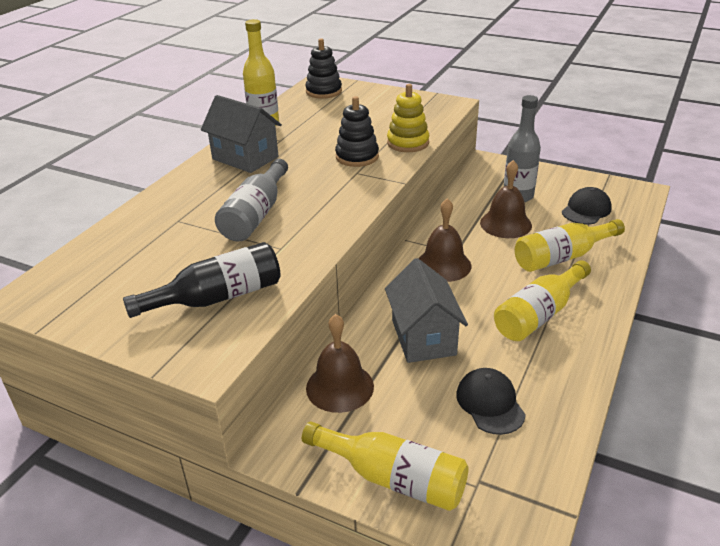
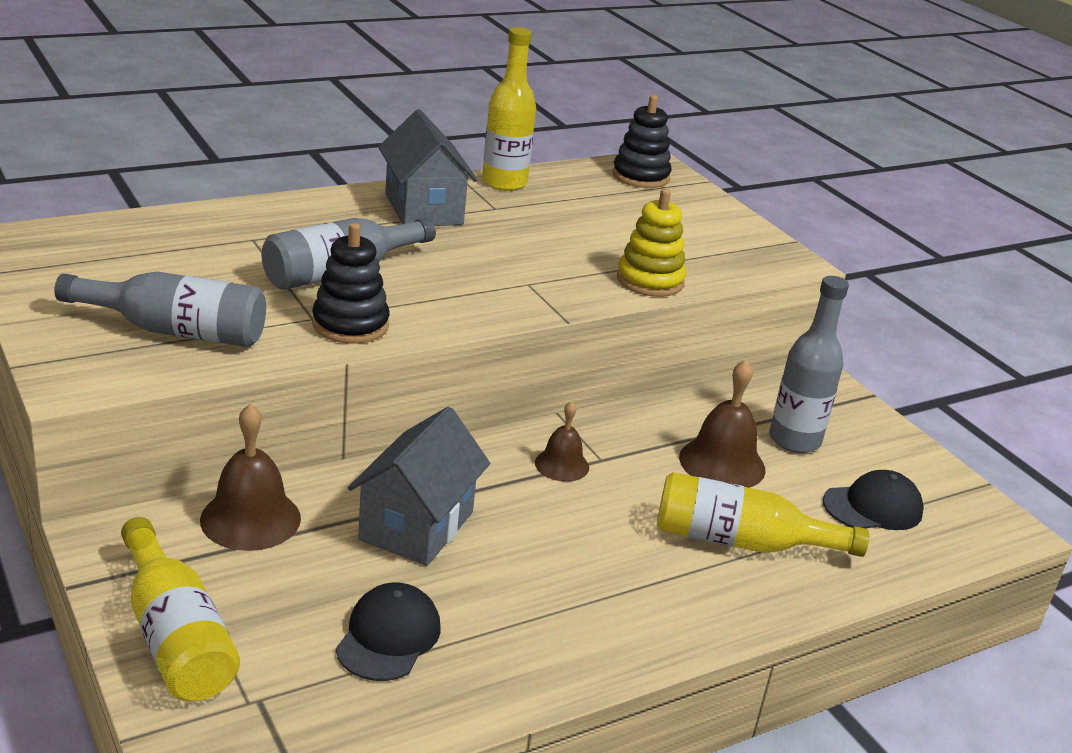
camera: 30 degrees right, 5 degrees down
black bottle [123,242,281,318] -> grey bottle [54,272,266,347]
black stacking toy [335,96,379,167] -> black stacking toy moved to [312,223,390,344]
brown bell [418,198,471,282] -> brown bell [535,401,589,482], size x0.62
yellow bottle [494,260,591,341] -> none

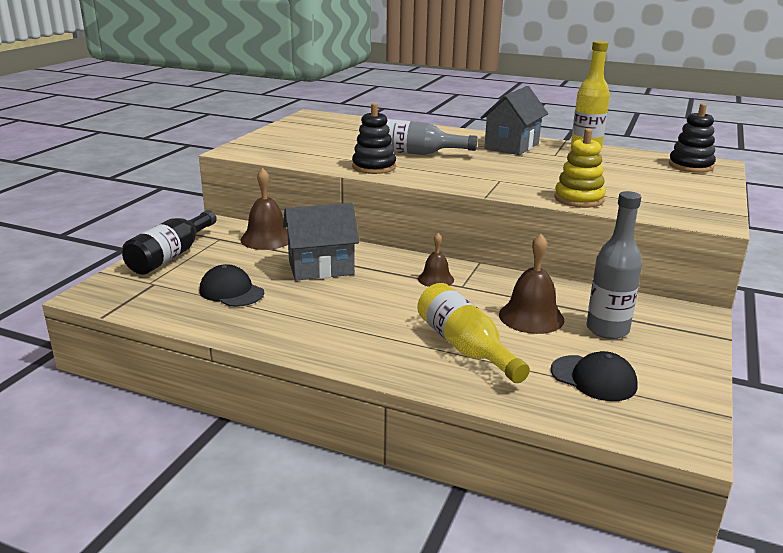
camera: 55 degrees right, 5 degrees down
grey bottle [54,272,266,347] -> none
yellow bottle [121,517,240,701] -> black bottle [122,210,217,275]
black cap [336,582,441,681] -> black cap turned 120 degrees counterclockwise [200,264,264,307]

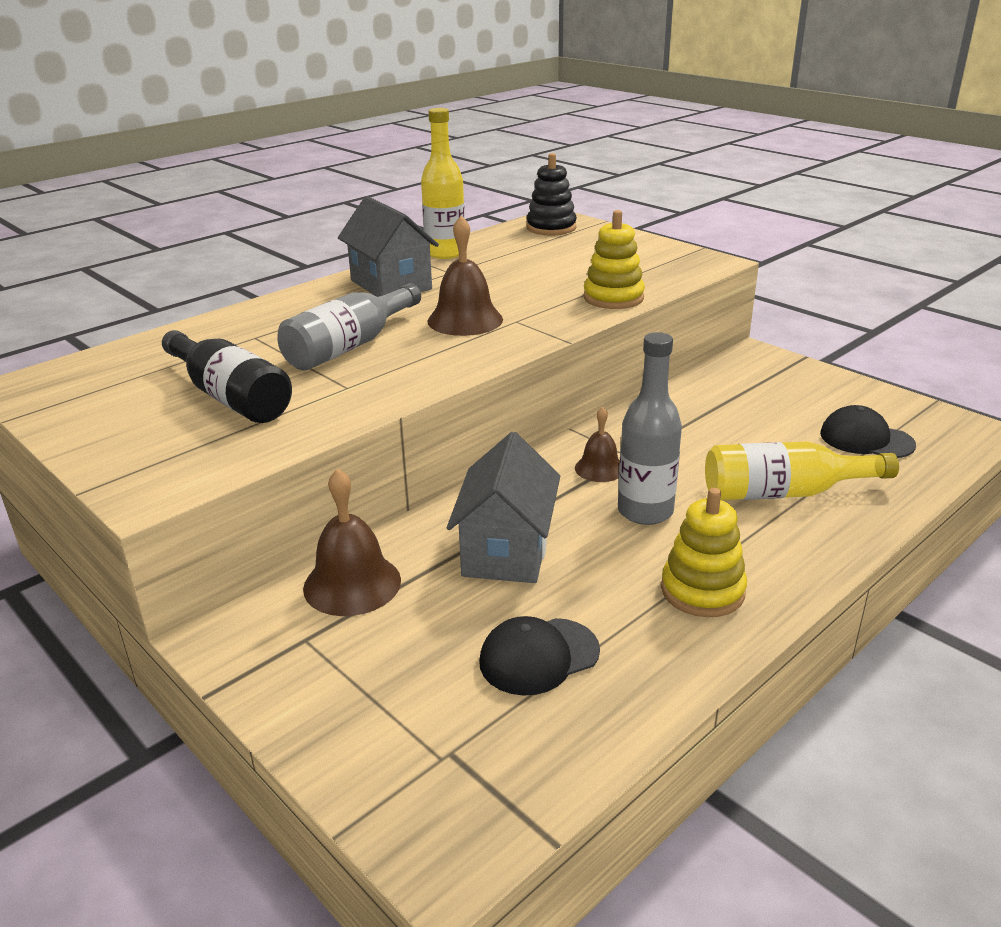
camera: 65 degrees left, 5 degrees up
black bottle [122,210,217,275] -> black bottle moved to [162,330,292,423]
black stacking toy [352,103,396,174] -> none
brown bell [499,234,565,334] -> brown bell moved to [427,216,503,336]
black cap [551,351,638,401] -> black cap turned 120 degrees counterclockwise [820,405,916,458]
grey bottle [586,191,642,339] -> grey bottle moved to [618,332,682,525]
none -> yellow stacking toy [661,488,747,617]

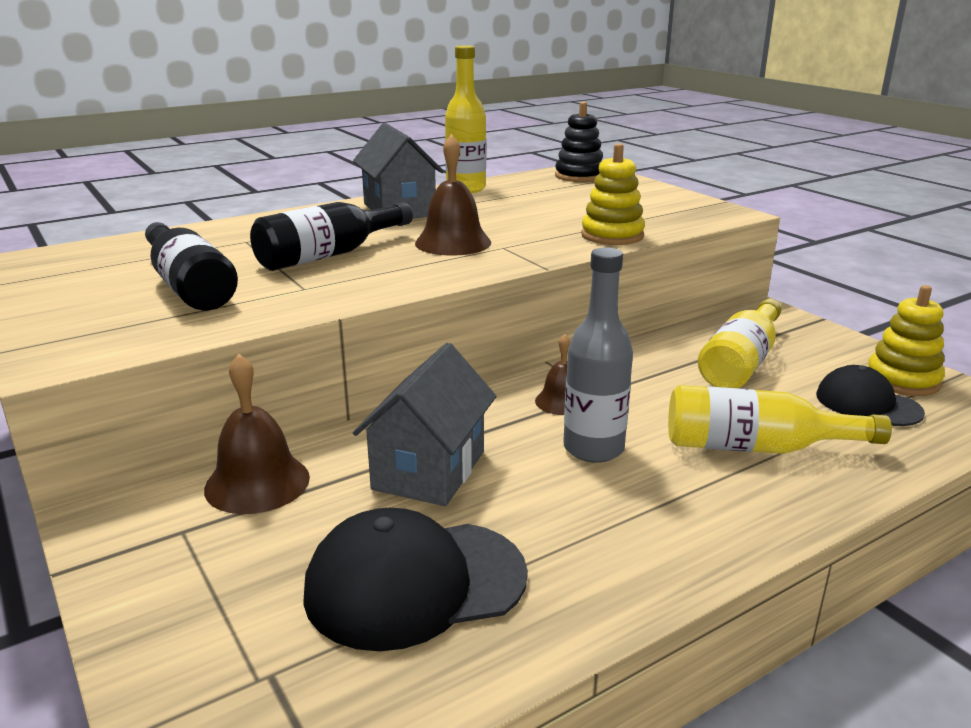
camera: 10 degrees right, 5 degrees down
grey bottle [277,283,421,371] -> black bottle [250,202,413,271]
black cap [479,616,600,696] -> black cap [303,508,528,651], size x1.59
yellow stacking toy [661,488,747,617] -> yellow stacking toy moved to [868,285,945,396]
none -> yellow bottle [698,299,781,388]

